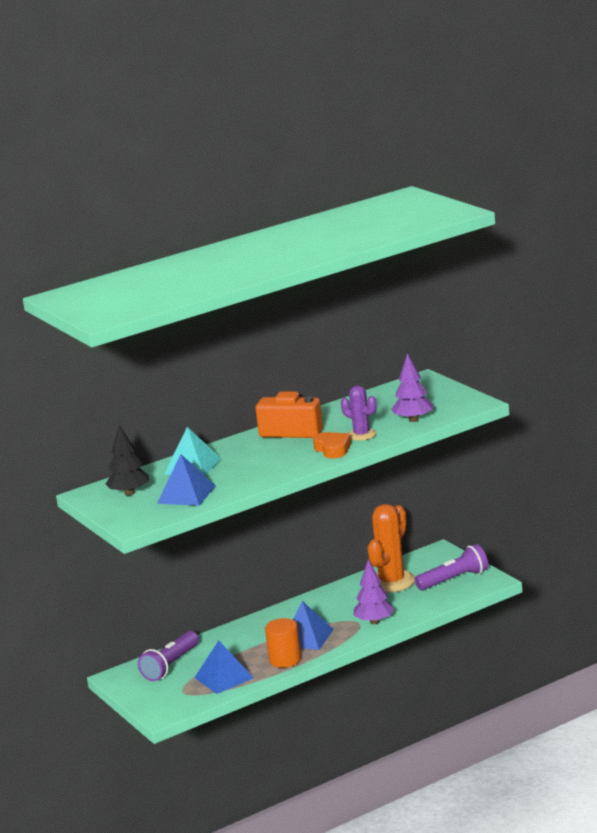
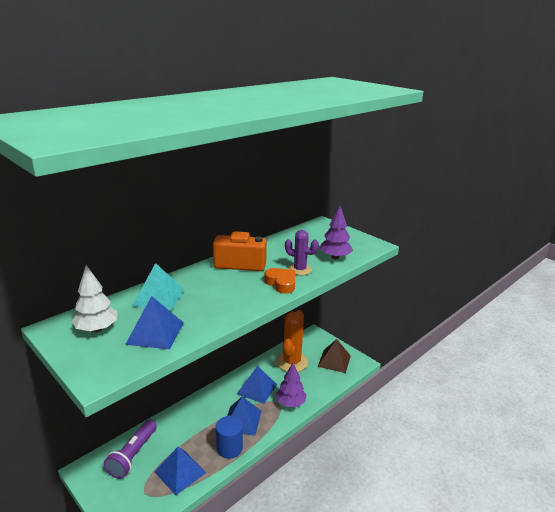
camera: 15 degrees left, 5 degrees up
black tree [106,425,149,496] -> white tree [72,265,117,332]
orange cylinder [265,618,301,668] -> blue cylinder [216,416,243,459]
purple flashlight [415,544,488,590] -> brown pyramid [318,339,351,373]
none -> blue pyramid [237,366,277,404]

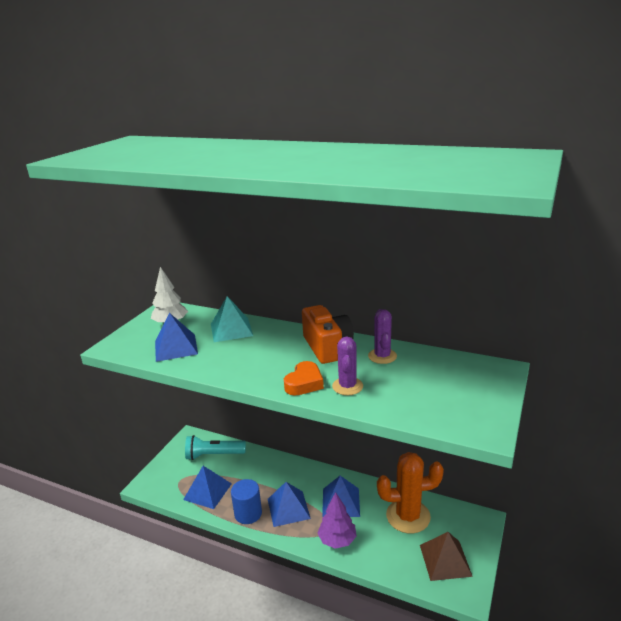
camera: 70 degrees right, 0 degrees up
purple flashlight [104,419,157,479] -> turquoise flashlight [185,435,246,460]
purple tree [319,206,353,259] -> none
none -> purple cactus [368,309,397,364]

